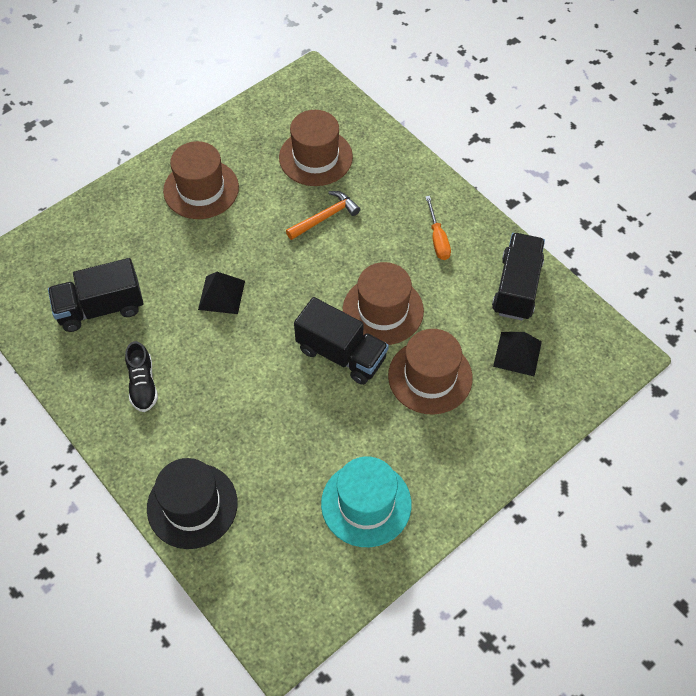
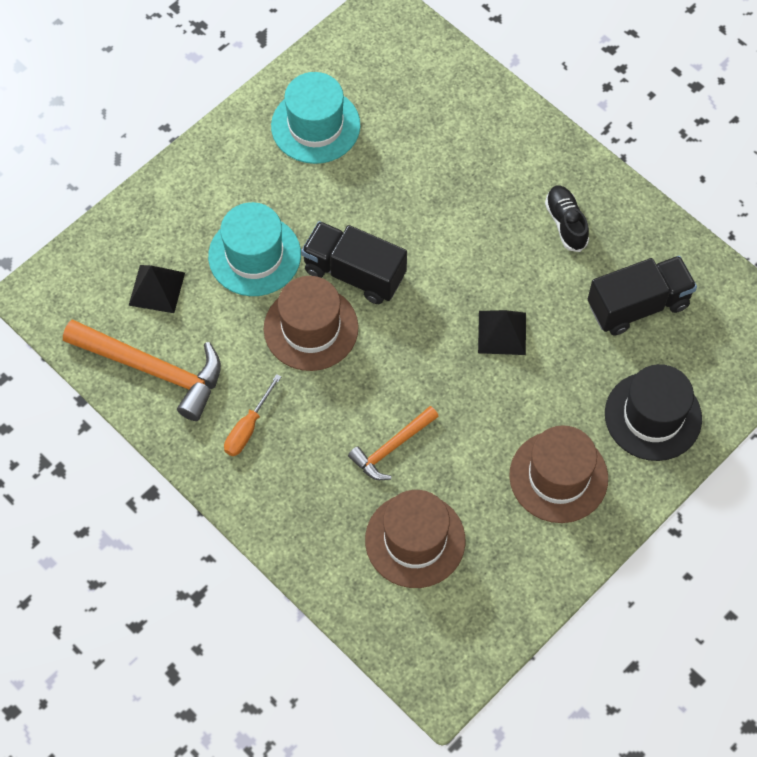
camera: 175 degrees right, 5 degrees up
black hat [147,458,238,549] -> black hat moved to [605,364,702,461]
brown hat [388,329,473,415] -> turquoise hat [208,202,301,296]
orange screwdriver [425,196,451,260] -> orange screwdriver turned 135 degrees counterclockwise [224,374,281,456]
black truck [492,233,545,320] -> orange hammer [63,319,221,421]

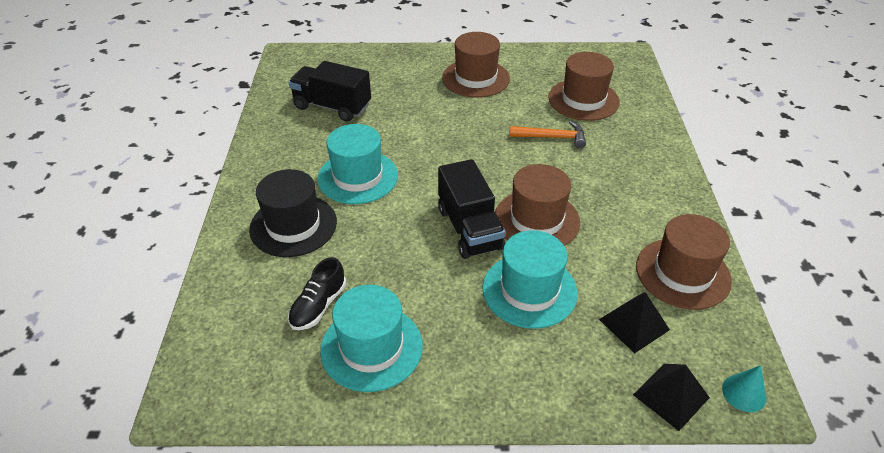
camera: 135 degrees left, 20 degrees down
orange hammer [63,319,221,421] -> brown hat [636,214,732,310]
orange screwdriver [224,374,281,456] -> none
black pyramid [478,310,526,355] -> black pyramid moved to [633,364,710,431]
black shoe [545,185,589,252] -> black shoe moved to [288,257,346,330]
black hat [605,364,702,461] -> black hat moved to [249,169,337,257]
none -> turquoise hat [317,124,398,204]
none -> turquoise cone [722,365,766,412]

